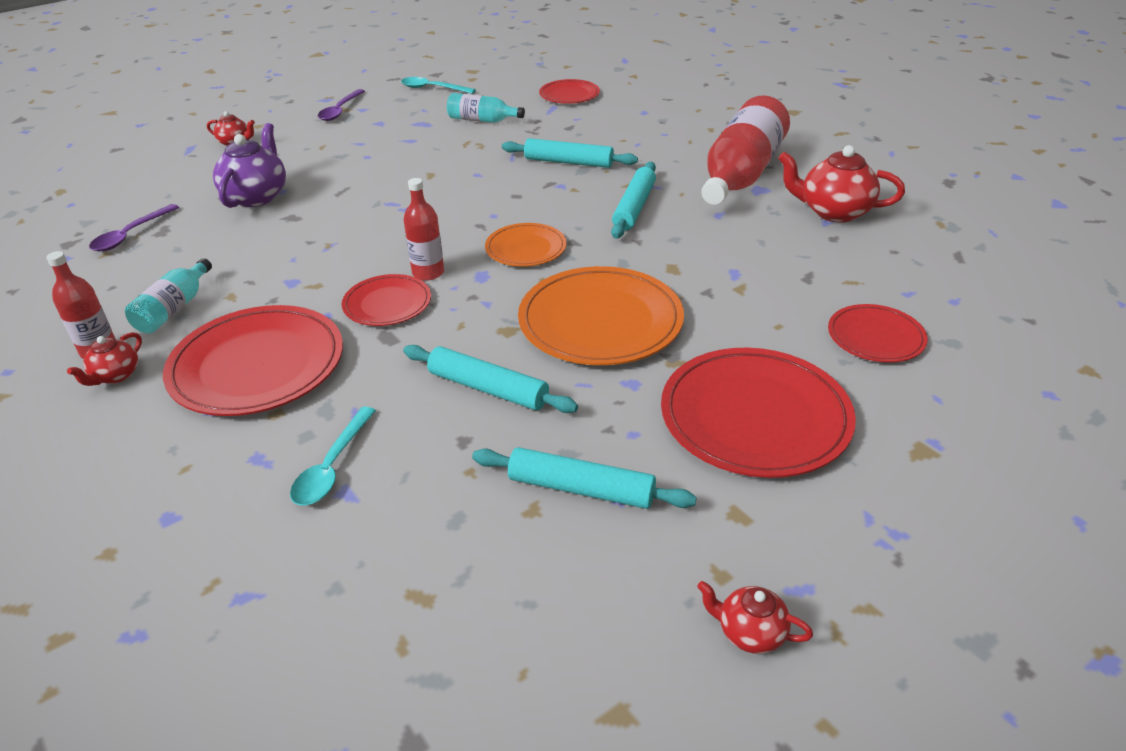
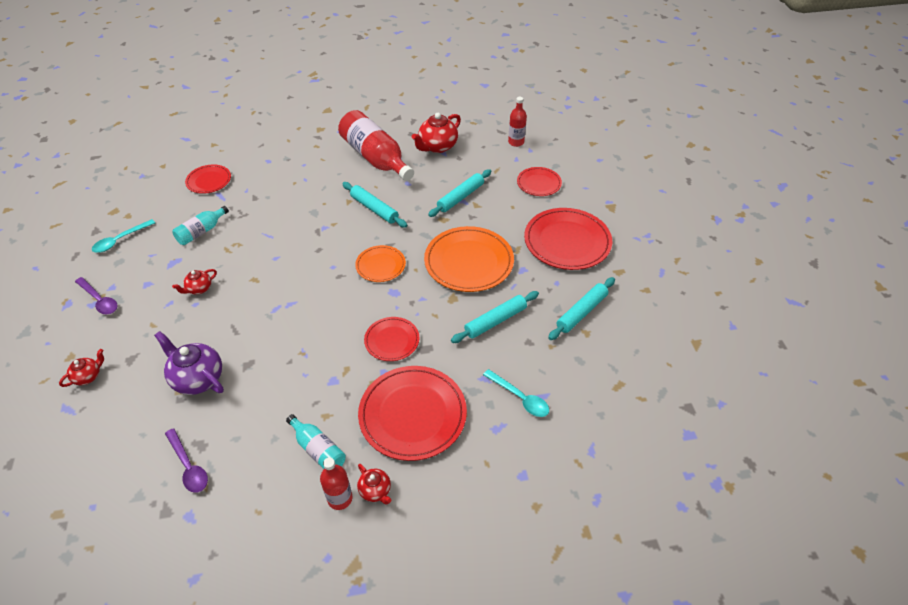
camera: 65 degrees left, 10 degrees up
red bottle [404,178,444,281] -> red bottle moved to [508,97,527,147]
turquoise rolling pin [502,138,638,168] -> turquoise rolling pin moved to [428,169,491,217]
red teapot [697,581,813,654] -> red teapot moved to [172,269,217,294]

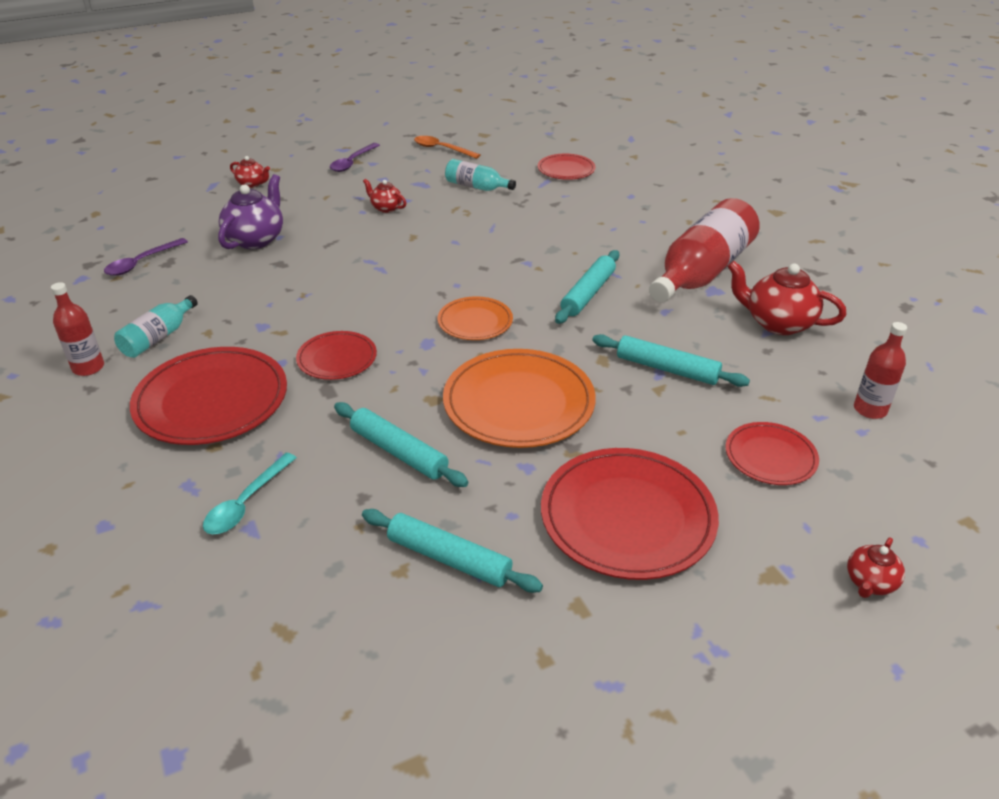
camera: 75 degrees right, 10 degrees down
turquoise spoon [92,219,155,253] -> orange spoon [414,136,480,159]
red teapot [357,464,391,505] -> red teapot moved to [847,537,905,598]

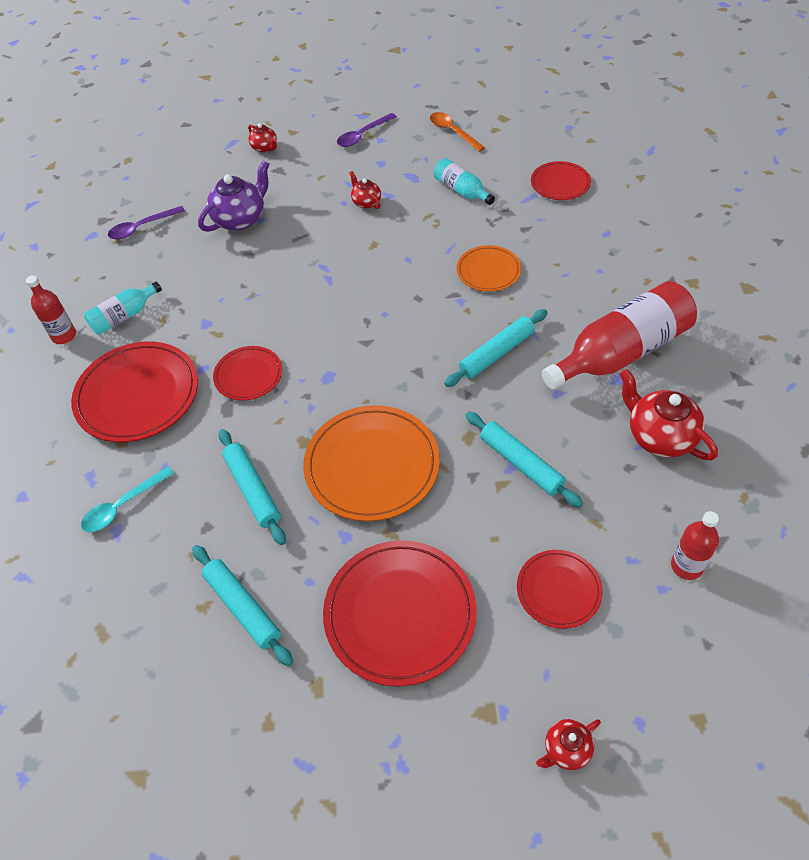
camera: 25 degrees right, 15 degrees up
orange plate [438,296,513,340] -> orange plate moved to [457,245,521,292]

